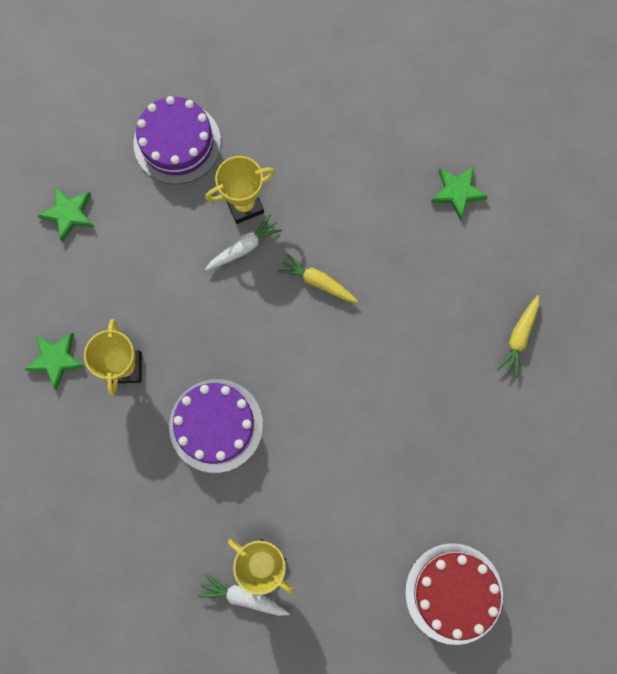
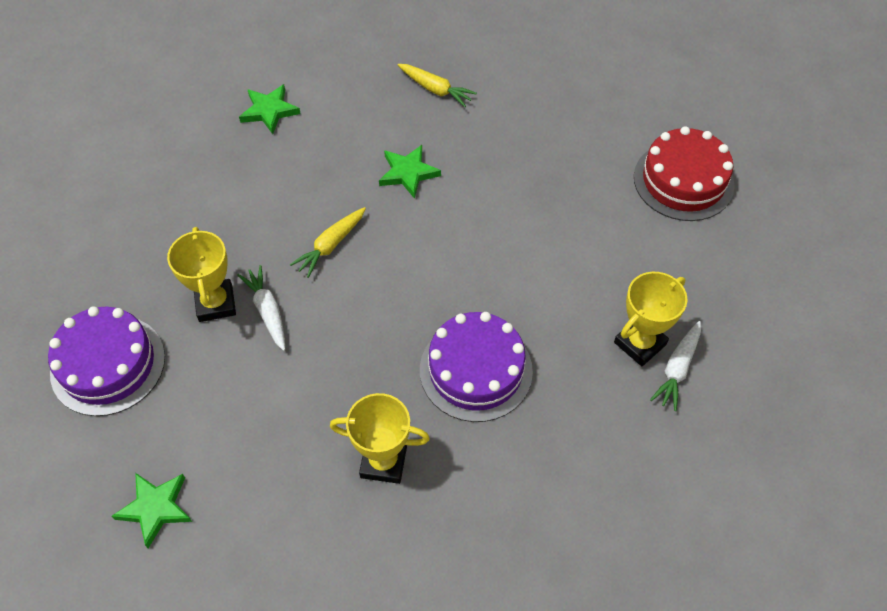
camera: 80 degrees left, 20 degrees down
green star [25,333,85,390] -> green star moved to [379,145,441,199]

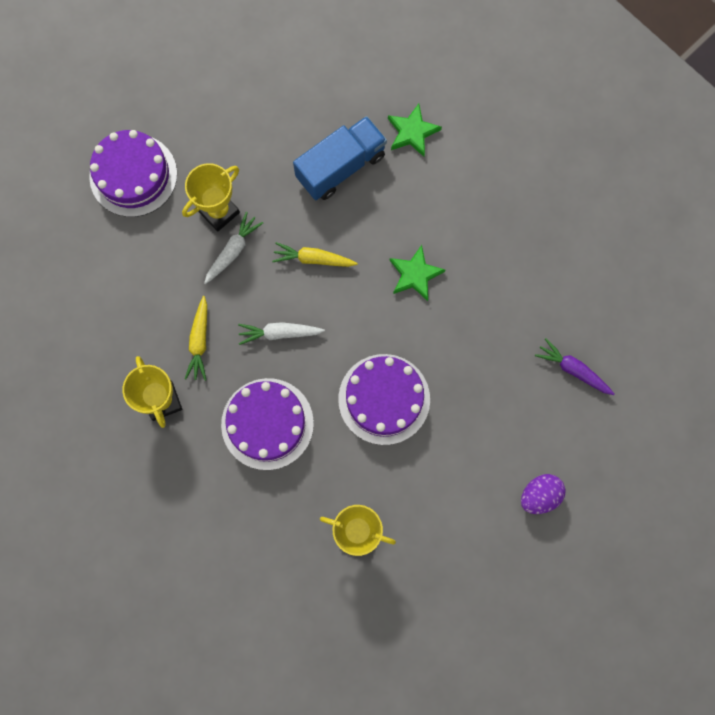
camera: 60 degrees right, 20 degrees up
green star [112,473,192,548] -> none
yellow carrot [398,64,477,107] -> yellow carrot moved to [185,296,207,381]
red cake [634,126,734,221] -> purple egg [521,474,566,514]
white carrot [650,321,701,411] -> white carrot moved to [238,322,325,345]
none -> blue truck [293,116,387,200]
none -> purple cake [338,354,430,445]
none -> purple carrot [535,338,614,395]

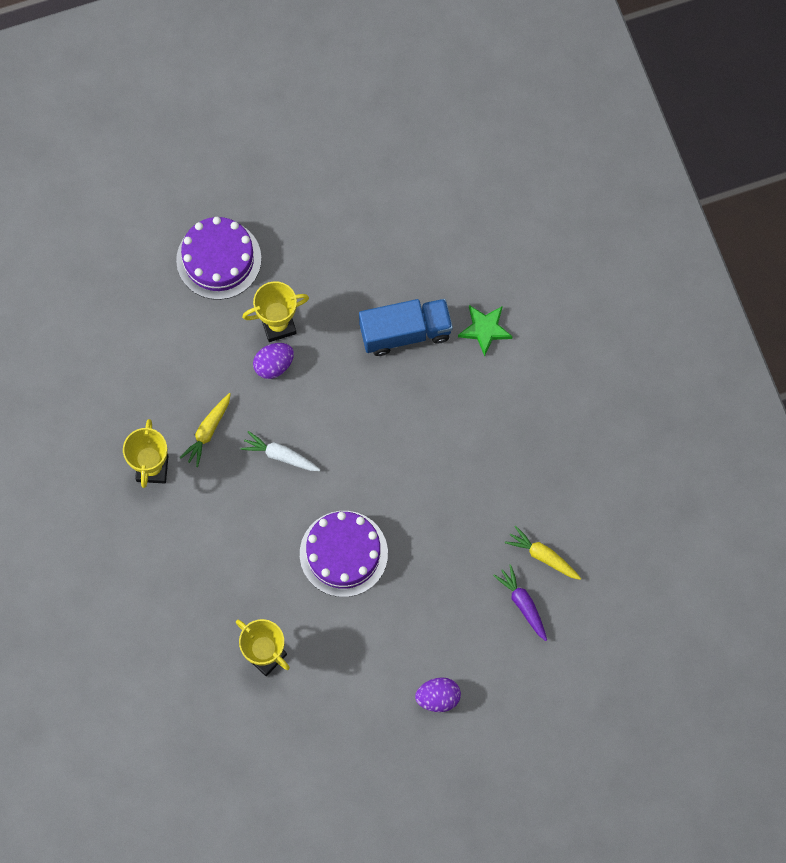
camera: 25 degrees right, 5 degrees down
white carrot [204,212,263,284] -> purple egg [253,343,294,379]
purple cake [221,378,314,470] -> none
yellow carrot [272,242,358,267] -> yellow carrot moved to [505,526,581,580]
green star [390,245,445,301] -> none

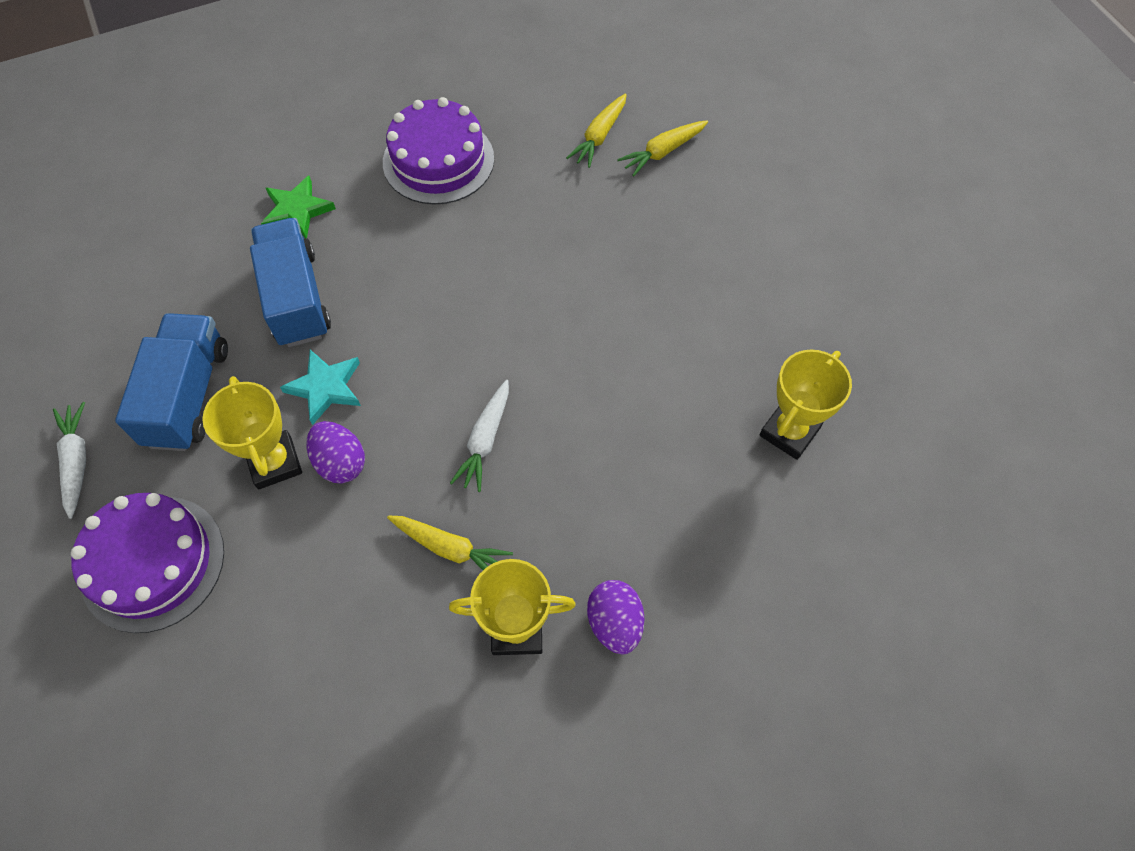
camera: 95 degrees left, 10 degrees down
purple cake [300,511,388,597] -> purple cake moved to [383,97,494,205]
purple egg [415,677,461,712] -> purple egg moved to [587,580,644,654]
purple carrot [493,565,547,641] -> yellow carrot [617,120,708,177]
none -> white carrot [53,402,86,519]
none -> blue truck [115,313,228,451]
none -> turquoise star [280,350,361,425]

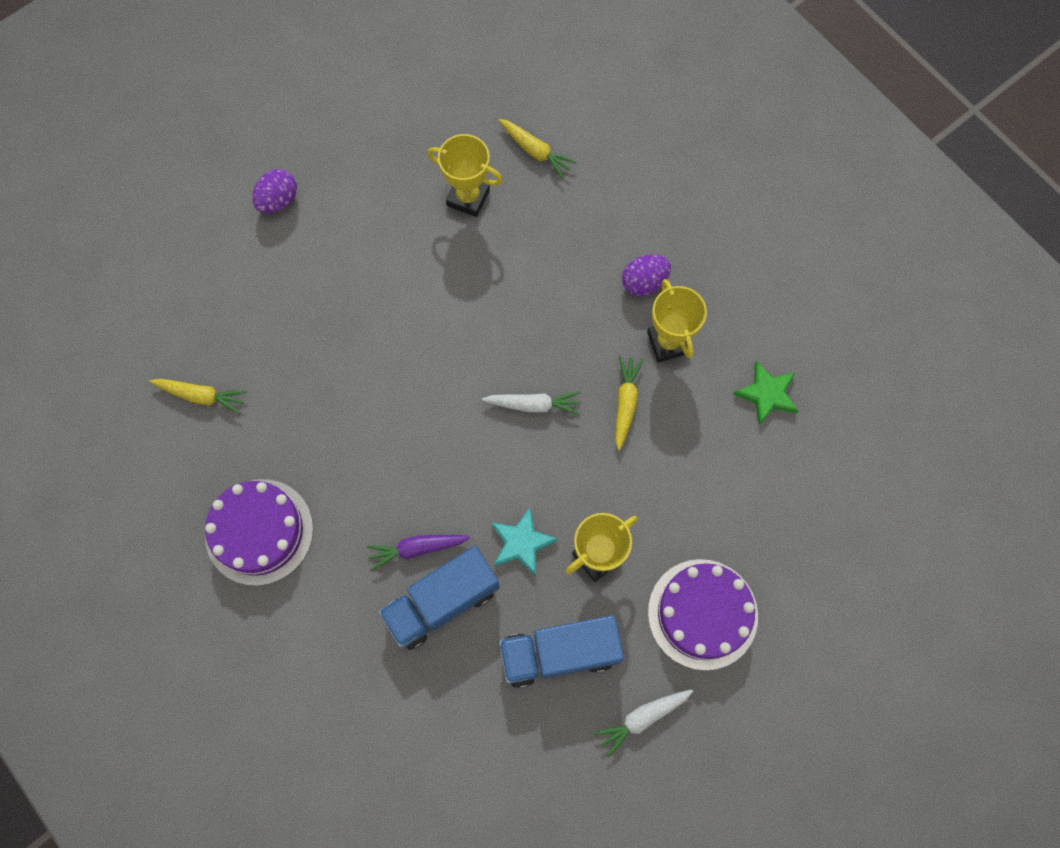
camera: 105 degrees left, 10 degrees up
green star [261,176,336,239] -> green star moved to [733,361,799,425]
purple egg [307,421,365,483] -> purple egg moved to [252,169,297,213]
yellow carrot [617,120,708,177] -> yellow carrot moved to [498,119,577,178]
none -> purple carrot [366,535,470,571]

